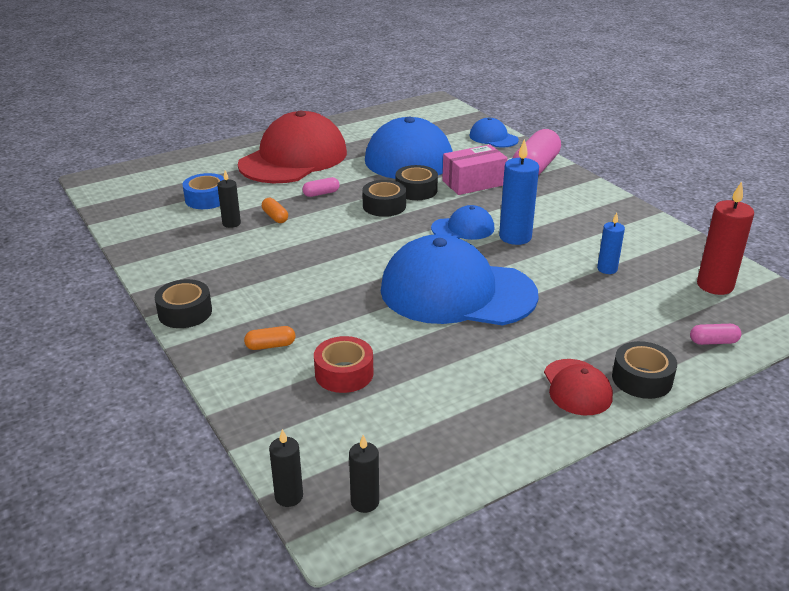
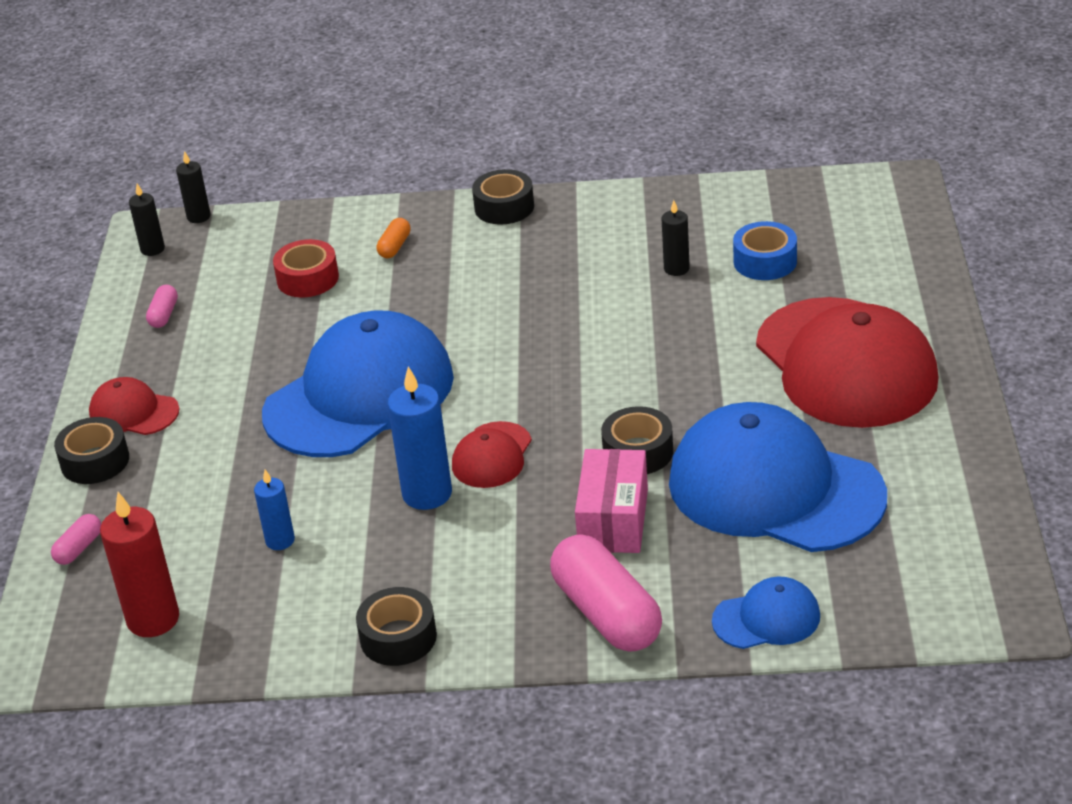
camera: 125 degrees right, 5 degrees up
orange capsule [262,198,288,223] -> none
pink capsule [302,177,340,197] -> pink capsule moved to [146,285,178,328]
black tape [362,180,406,217] -> black tape moved to [356,587,437,666]
blue cap [431,205,495,240] -> red cap [452,421,532,488]

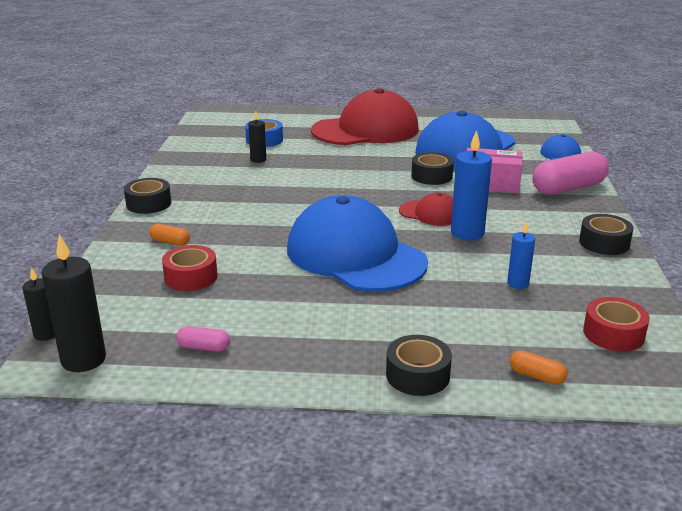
camera: 90 degrees left, 10 degrees down
pink capsule [51,514,101,565] -> orange capsule [510,350,567,385]
red cap [89,377,179,435] -> none
red candle [100,492,179,637] -> red tape [583,297,650,352]
black candle [129,184,165,256] -> black candle [42,234,106,372], size x1.73

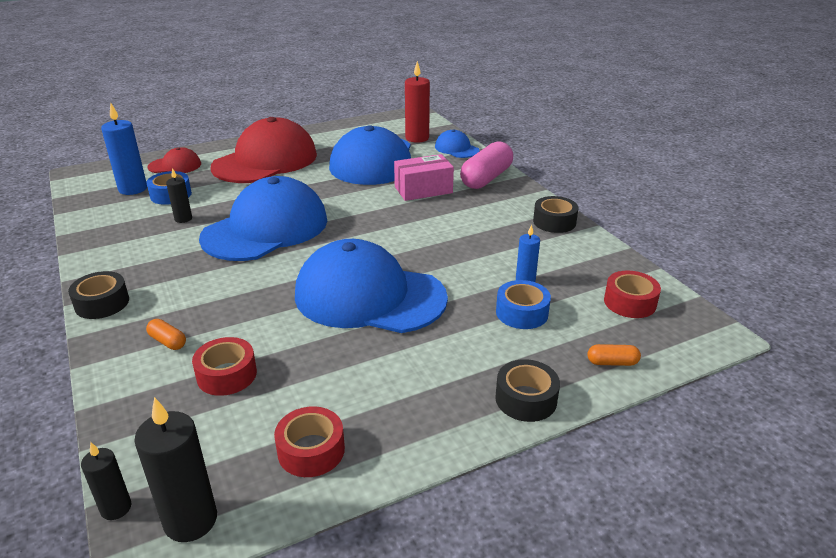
camera: 30 degrees left, 5 degrees up
orange capsule [149,224,190,246] -> orange capsule turned 45 degrees clockwise [146,319,186,350]
pink capsule [176,326,230,352] -> red tape [274,406,345,477]
red cap [399,193,453,226] -> red cap moved to [147,147,201,173]
black tape [411,152,454,185] -> none
blue candle [451,130,492,240] -> blue candle moved to [101,103,147,195]
none -> blue cap [199,176,327,261]
none -> red candle [405,61,430,143]
none -> blue tape [496,280,551,329]

